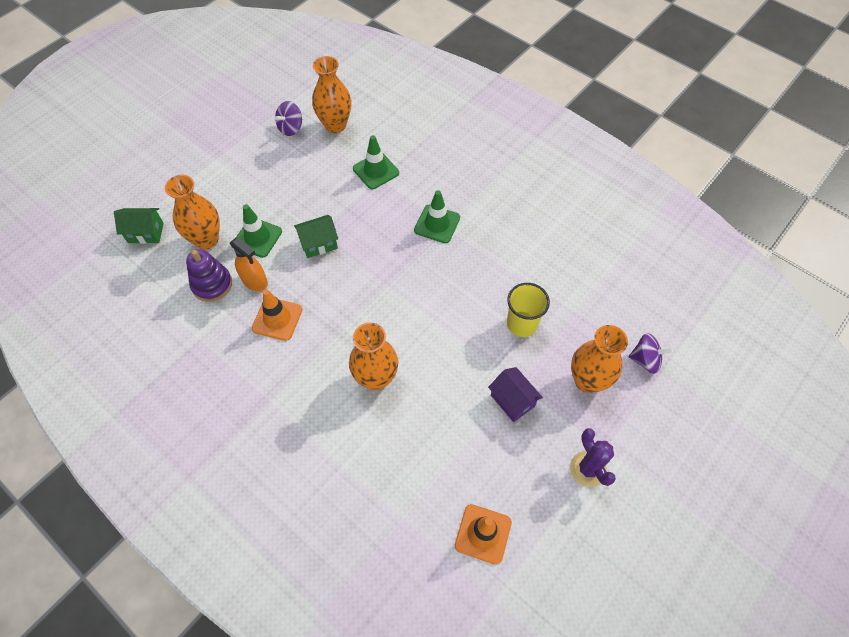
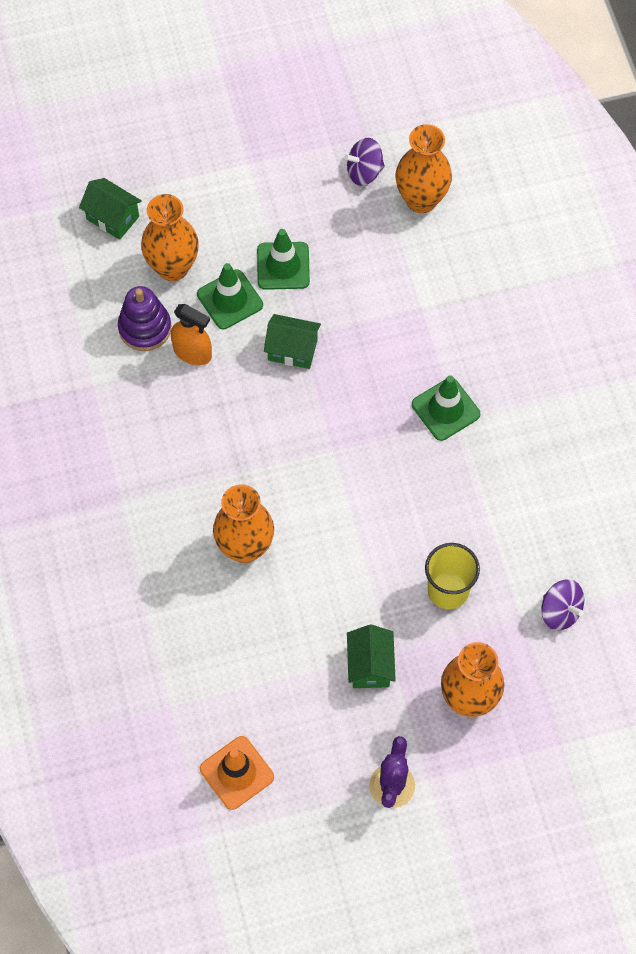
camera: 35 degrees right, 5 degrees up
orange spray bottle [230,237,268,291] -> orange spray bottle turned 45 degrees counterclockwise [171,304,212,366]
orange traffic cone [252,289,302,341] -> none
green traffic cone [353,135,399,189] -> green traffic cone moved to [257,229,310,290]
purple house [488,367,543,422] -> green house [347,625,396,688]
purple spinning top [629,333,673,374] -> purple spinning top moved to [541,579,584,630]

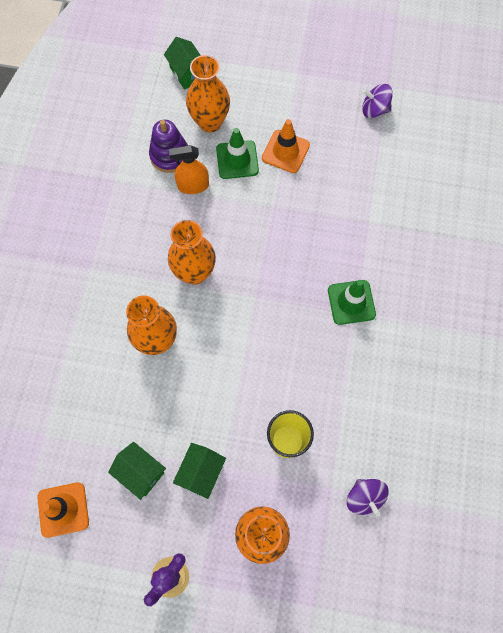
camera: 25 degrees right, 5 degrees up
orange spray bottle [171,304,212,366] -> orange spray bottle turned 120 degrees clockwise [169,145,209,194]
green traffic cone [257,229,310,290] -> orange traffic cone [262,119,310,173]
green house [264,314,321,369] -> green house moved to [108,442,166,500]
orange vase [395,124,452,213] -> orange vase moved to [168,220,216,285]

